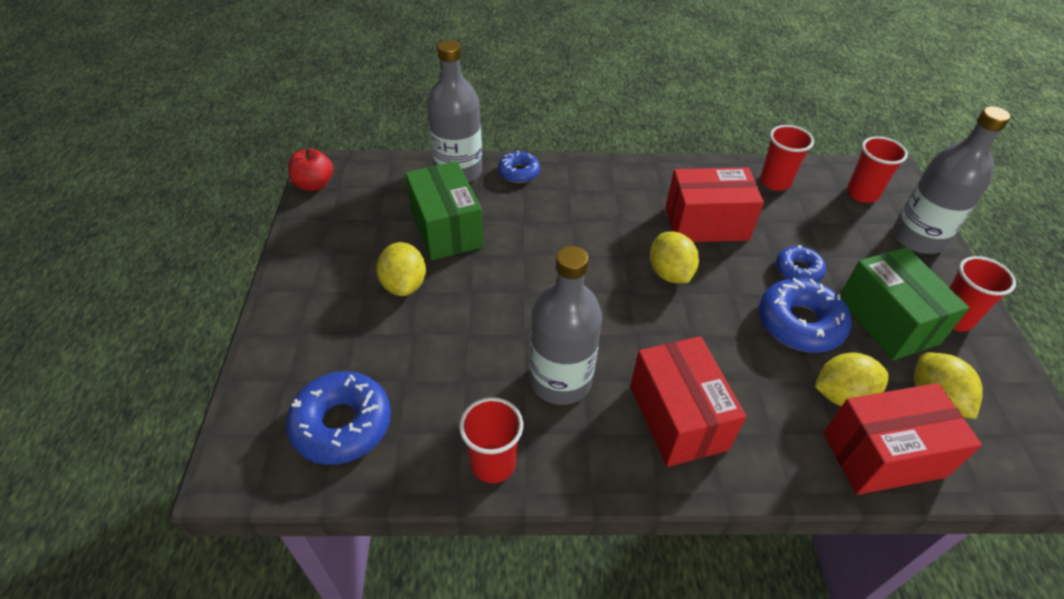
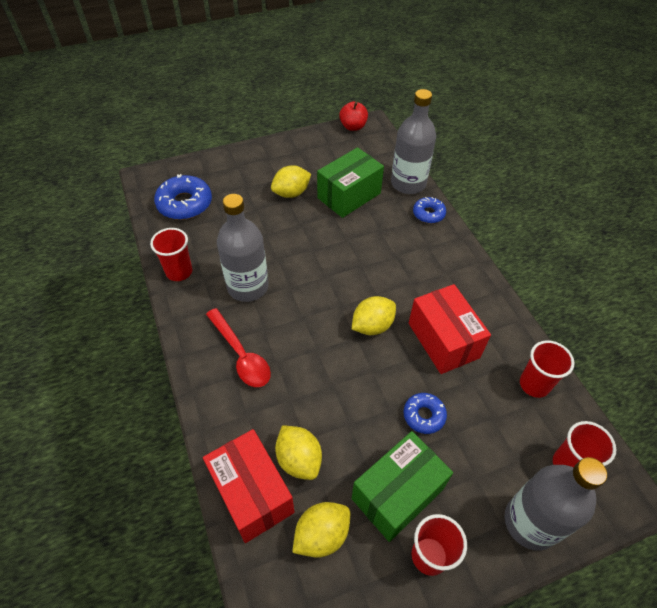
camera: 70 degrees right, 5 degrees up
red box [630,336,746,467] -> red spoon [206,308,271,387]
blue donut [759,278,851,353] -> none

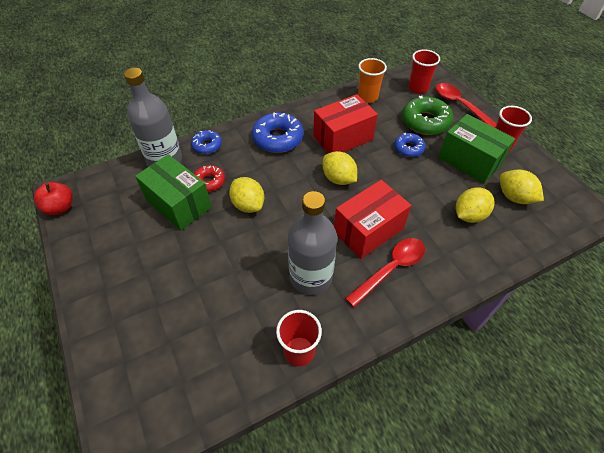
camera: 95 degrees left, 0 degrees up
blue donut [154,174,212,220] -> blue donut moved to [252,112,304,153]
red box [203,429,294,543] -> red box moved to [334,180,411,259]
yellow lemon [271,165,311,198] -> yellow lemon moved to [229,177,264,213]
grey bottle [505,457,607,551] -> red spoon [436,83,497,128]
red cup [520,340,574,398] -> orange cup [358,58,387,103]
none -> red donut [194,165,225,192]
none -> green donut [402,96,453,135]

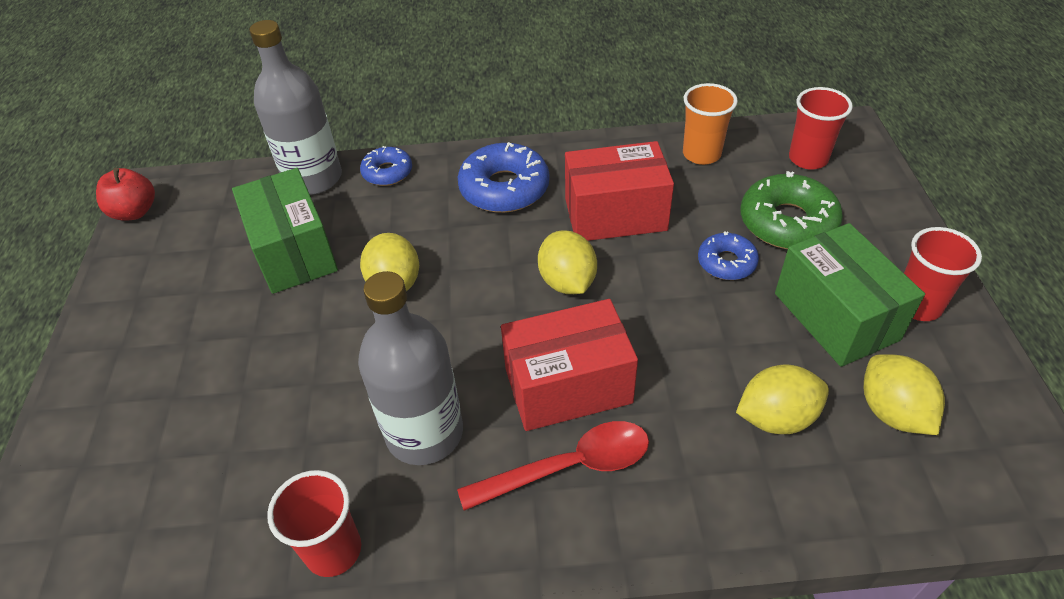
camera: 25 degrees right, 5 degrees down
red donut [194,165,225,192] -> none
red spoon [436,83,497,128] -> none

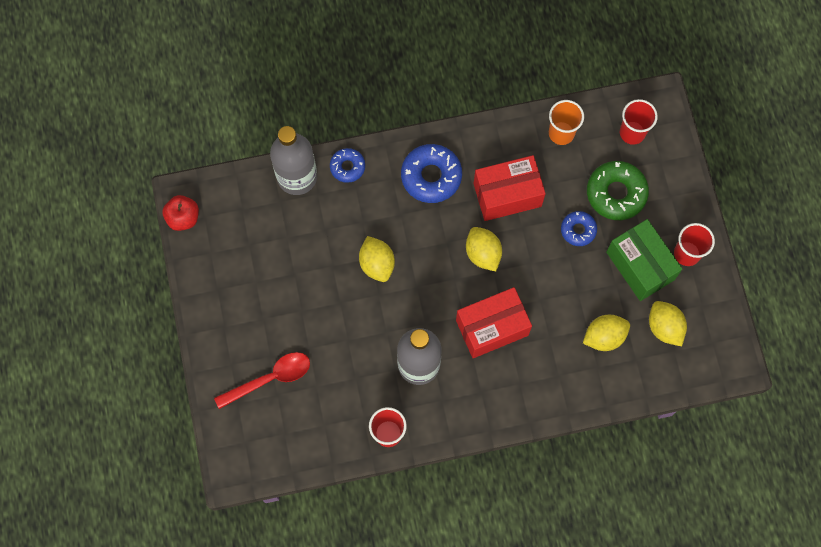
camera: 10 degrees left, 25 degrees up
green box [232,168,338,294] -> none
red spoon [457,421,649,511] -> red spoon moved to [214,352,310,409]

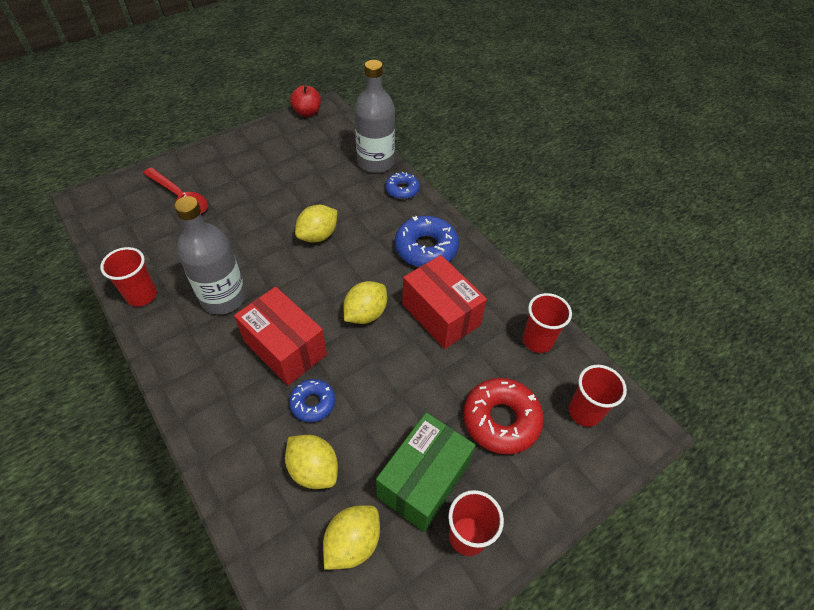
camera: 65 degrees right, 20 degrees down
orange cup [549,100,584,145] -> red cup [523,293,572,353]
blue donut [561,211,597,246] -> blue donut moved to [289,379,335,422]
green donut [587,161,649,220] -> red donut [463,378,544,455]

